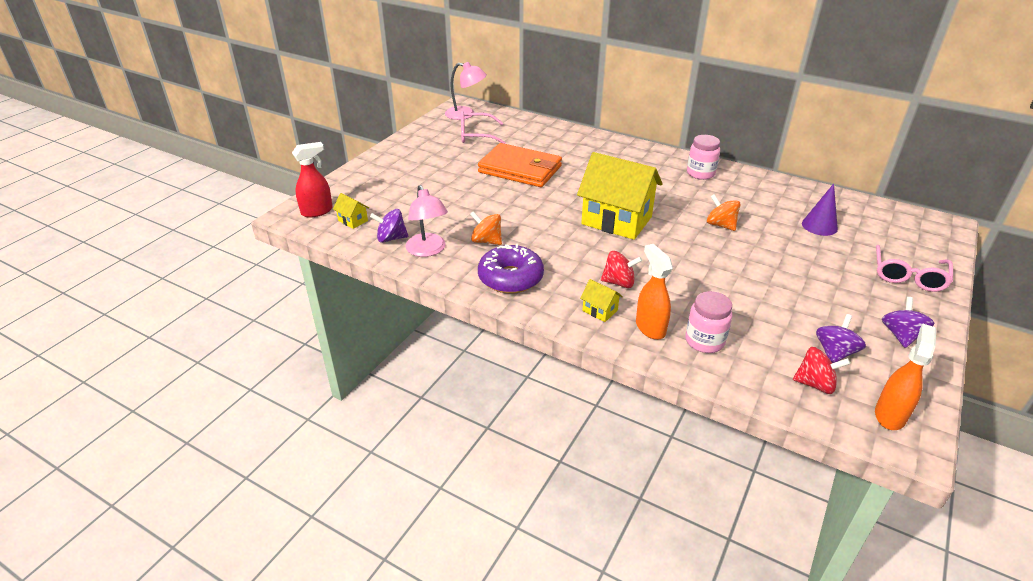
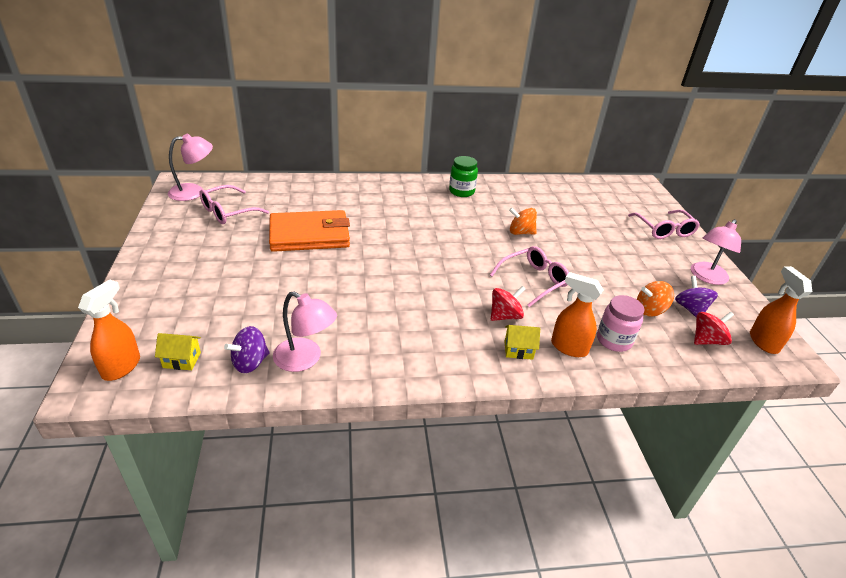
camera: 40 degrees left, 0 degrees up
red spray bottle [292,142,333,218] -> orange spray bottle [78,279,140,381]
orange spinning top [470,211,502,245] -> orange spinning top moved to [637,281,674,317]
purple donut [478,244,544,294] -> none
yellow house [577,152,663,240] -> none
pink jar [687,135,720,180] -> green jar [449,156,478,197]
purple cone [802,183,838,236] -> none
purple spinning top [882,297,934,348] -> pink lamp [691,219,741,285]
none -> pink glasses [490,246,569,307]

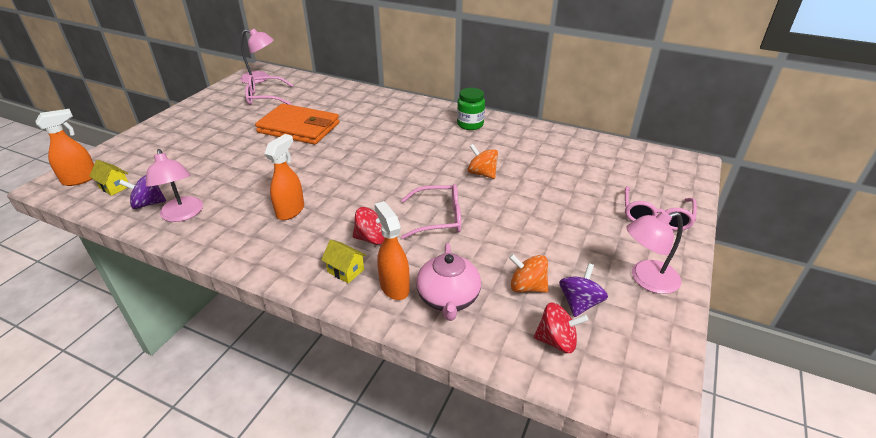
camera: 35 degrees right, 0 degrees up
pink jar [597,295,644,352] -> pink teapot [416,243,481,321]
orange spray bottle [750,266,812,354] -> orange spray bottle moved to [265,134,304,220]

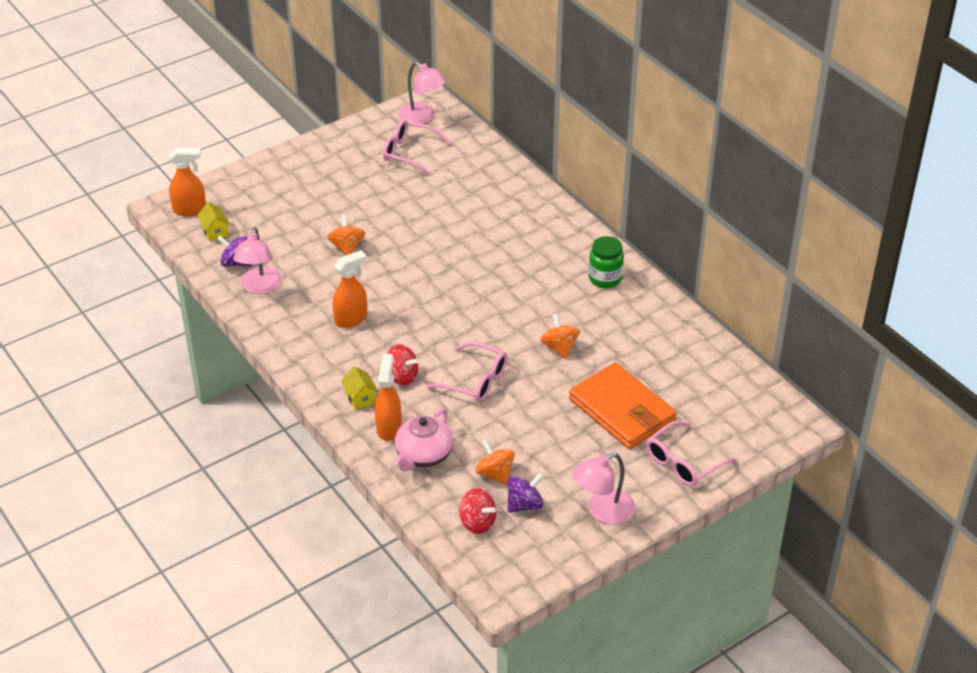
camera: 30 degrees right, 5 degrees up
orange wallet [255,104,339,145] -> orange wallet moved to [569,363,677,449]
pink lamp [626,211,683,294] -> pink lamp turned 45 degrees counterclockwise [572,453,635,525]
none -> orange spinning top [327,214,365,255]

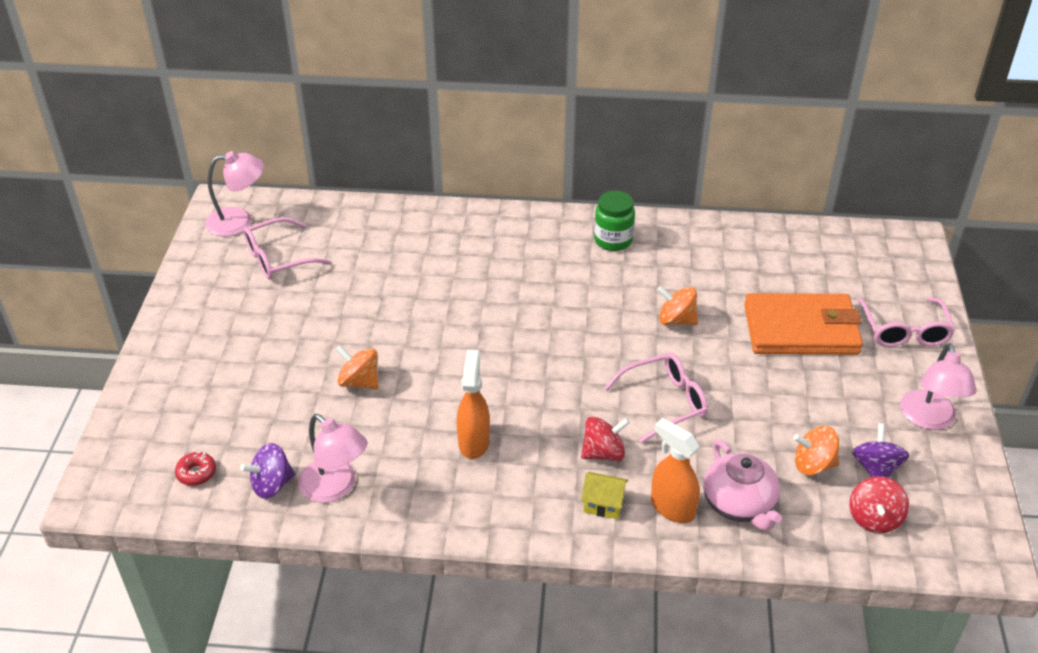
camera: 50 degrees left, 0 degrees up
orange spray bottle [169,148,206,216] -> none
yellow house [197,202,230,241] -> red donut [175,452,216,486]
red spinning top [459,488,496,534] -> red spinning top turned 120 degrees clockwise [849,477,909,533]

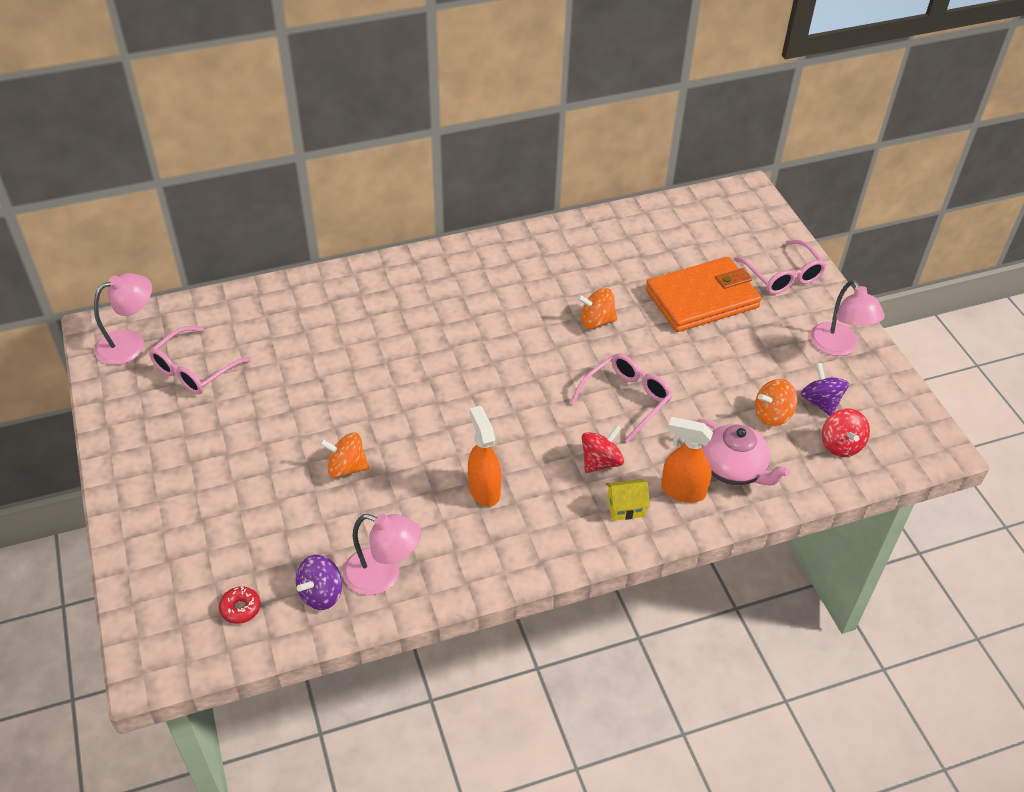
camera: 25 degrees left, 5 degrees up
green jar [594,191,635,251] -> none

